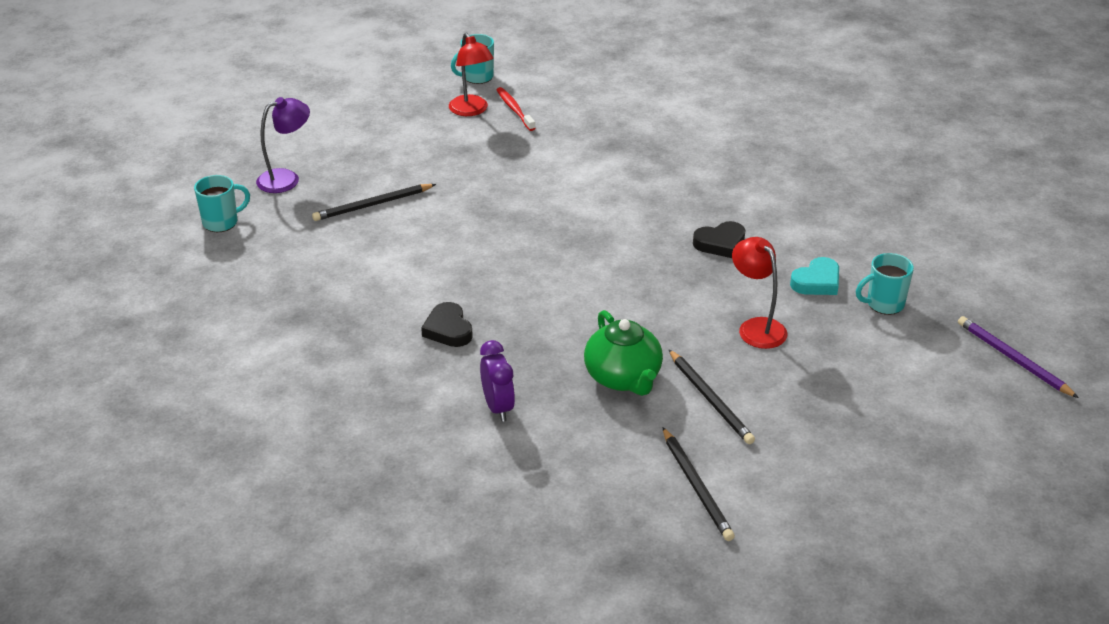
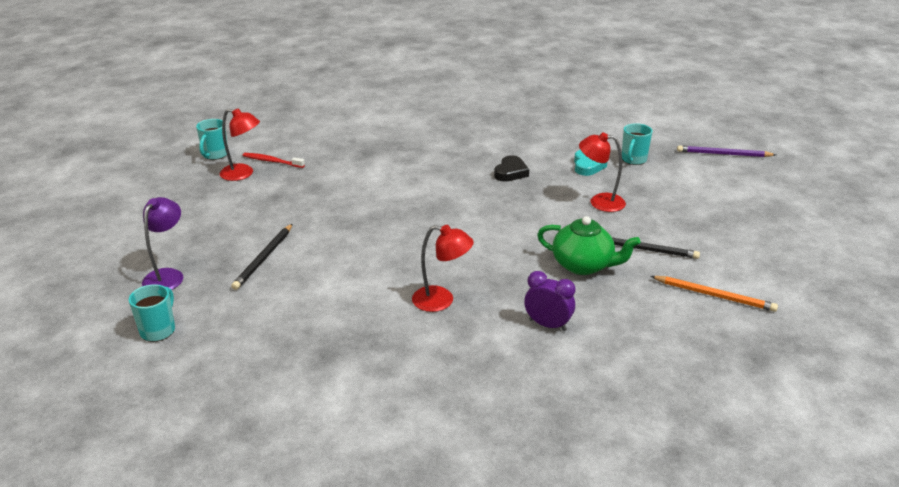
camera: 45 degrees left, 5 degrees down
black heart [421,302,473,347] -> red lamp [412,225,474,312]
black pencil [662,427,735,541] -> orange pencil [650,276,778,312]

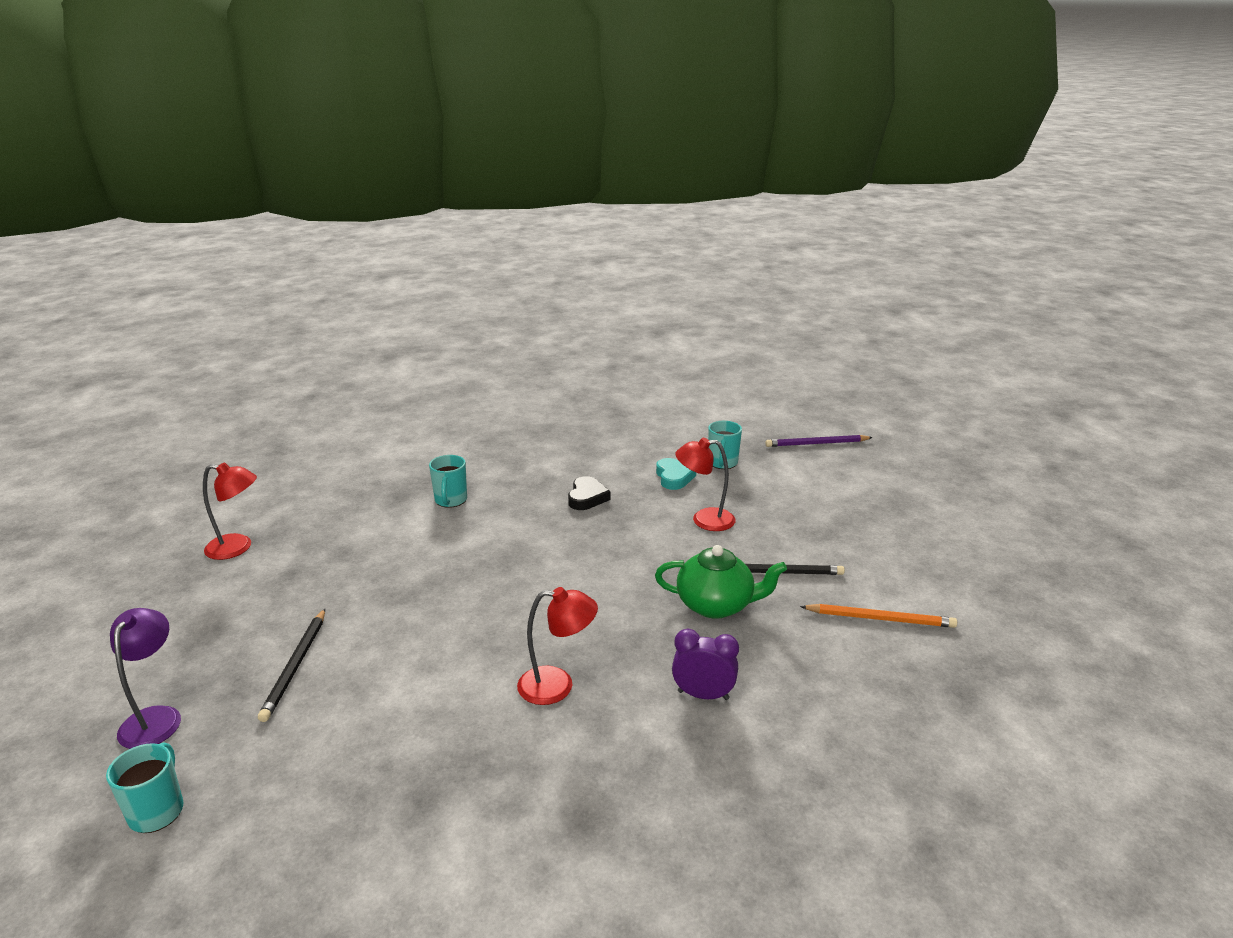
camera: 15 degrees left, 5 degrees down
turquoise mug [196,119,228,160] -> turquoise mug moved to [429,455,467,508]
red toothbrush [243,153,305,168] -> none

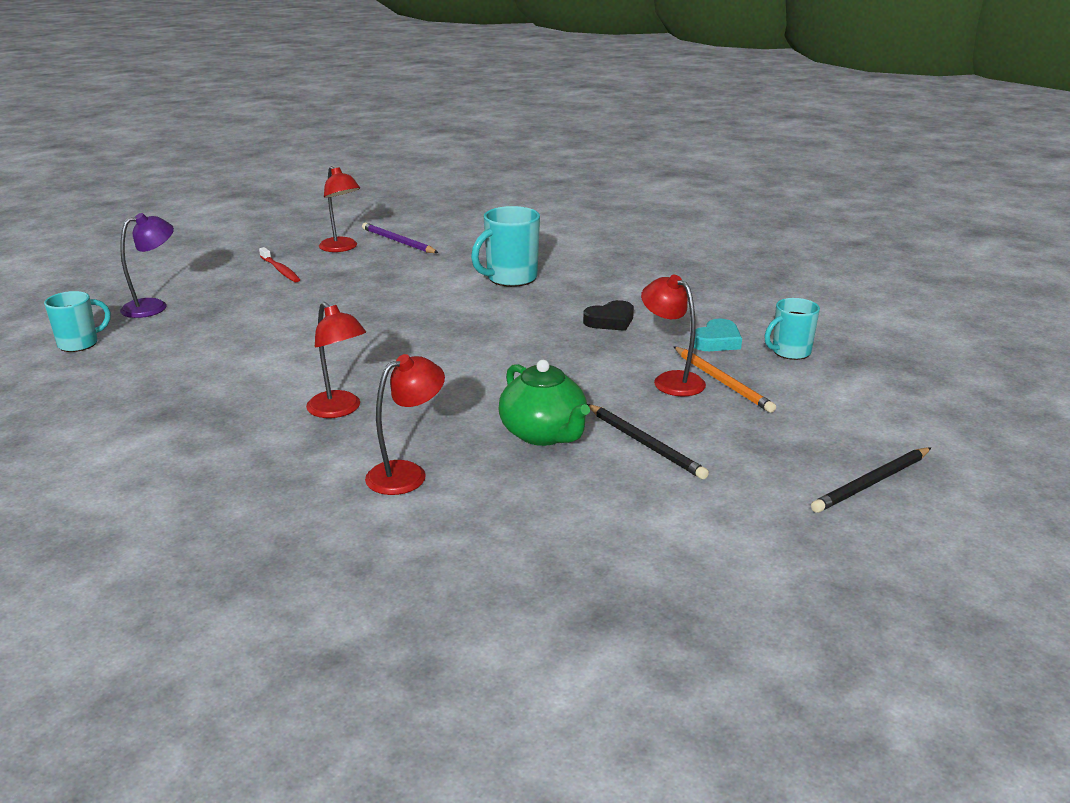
camera: 50 degrees right, 0 degrees up
black pencil [258,609,325,722] -> black pencil moved to [811,447,931,513]
turquoise mug [429,455,467,508] -> turquoise mug [471,206,540,287], size x1.53
purple clock [672,629,739,700] -> red lamp [365,354,445,495]
purple pencil [765,435,873,447] -> purple pencil moved to [362,223,438,253]
orange pencil [800,604,957,628] -> orange pencil moved to [673,346,776,413]
none -> red toothbrush [259,247,300,282]

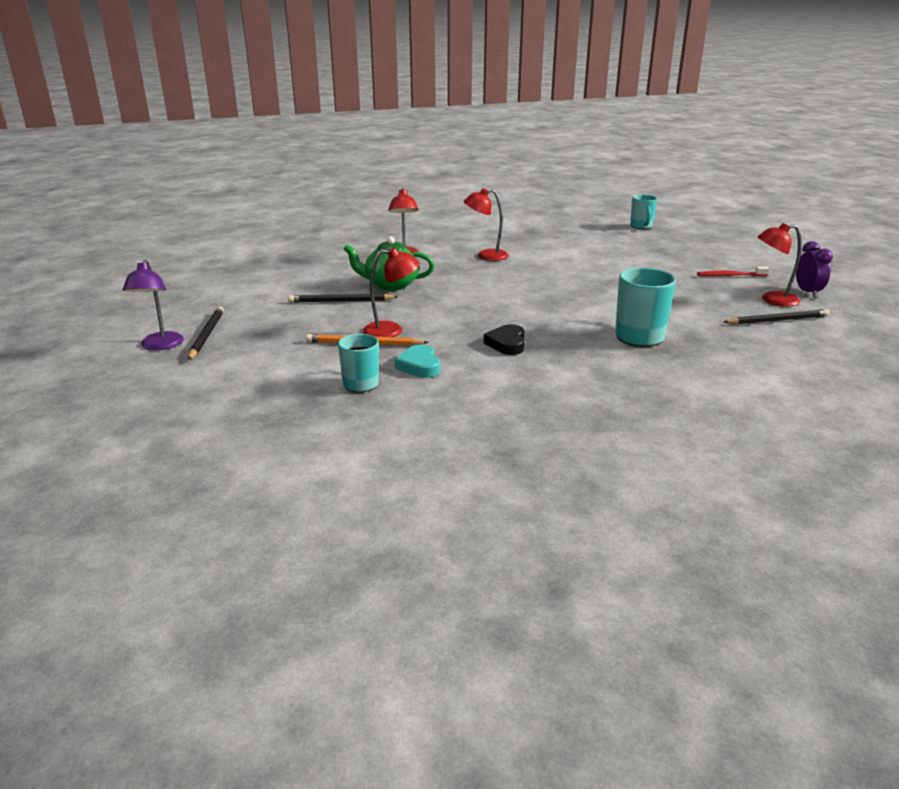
camera: 125 degrees right, 0 degrees up
purple lamp [120,213,174,318] -> purple lamp moved to [123,260,184,350]
purple pencil [362,223,438,253] -> black pencil [724,309,830,325]
none -> purple clock [796,241,833,298]

